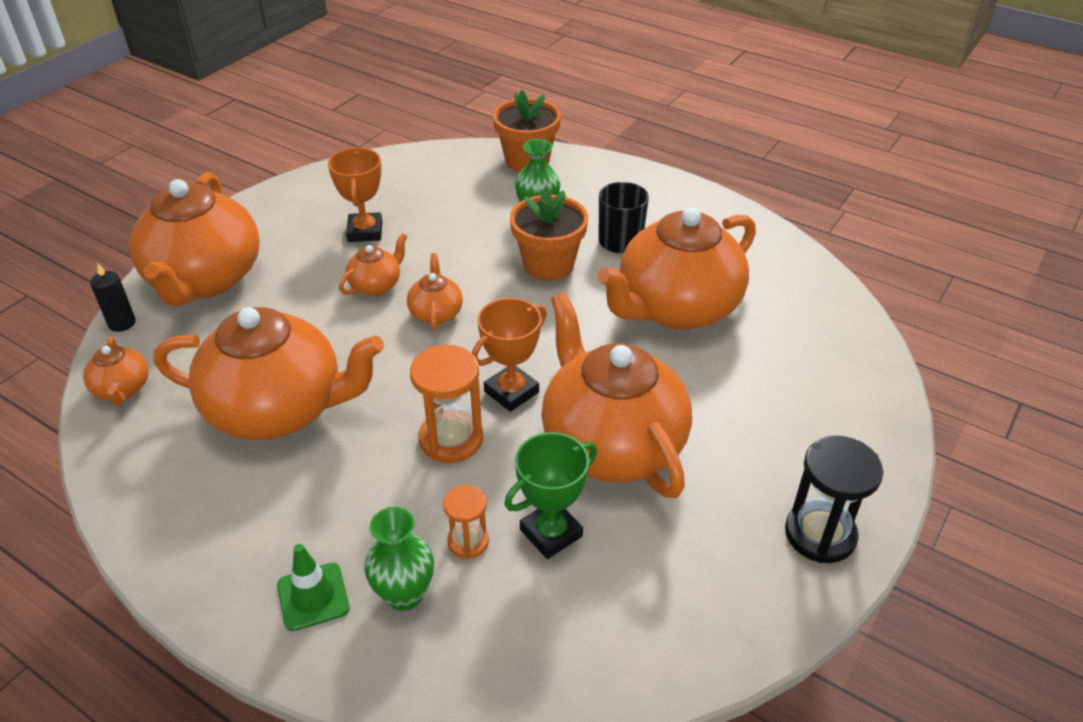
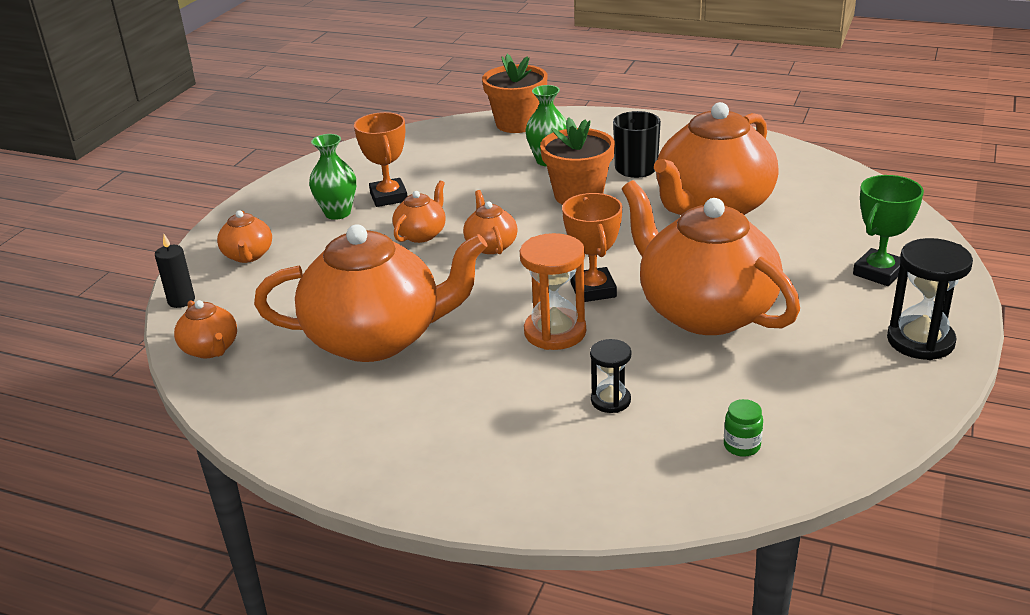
camera: 10 degrees left, 10 degrees down
orange teapot [129,172,260,306] -> orange teapot [217,210,272,263], size x0.44
green traffic cone [277,544,350,631] -> none
green vase [364,507,434,611] -> green vase moved to [309,134,356,220]
orange hourglass [443,485,489,559] -> black hourglass [590,339,631,413]
orange trophy [472,298,547,412] -> orange trophy turned 45 degrees counterclockwise [562,193,622,302]
green trophy [504,432,597,559] -> green trophy moved to [853,175,924,286]
none -> green jar [724,399,763,457]

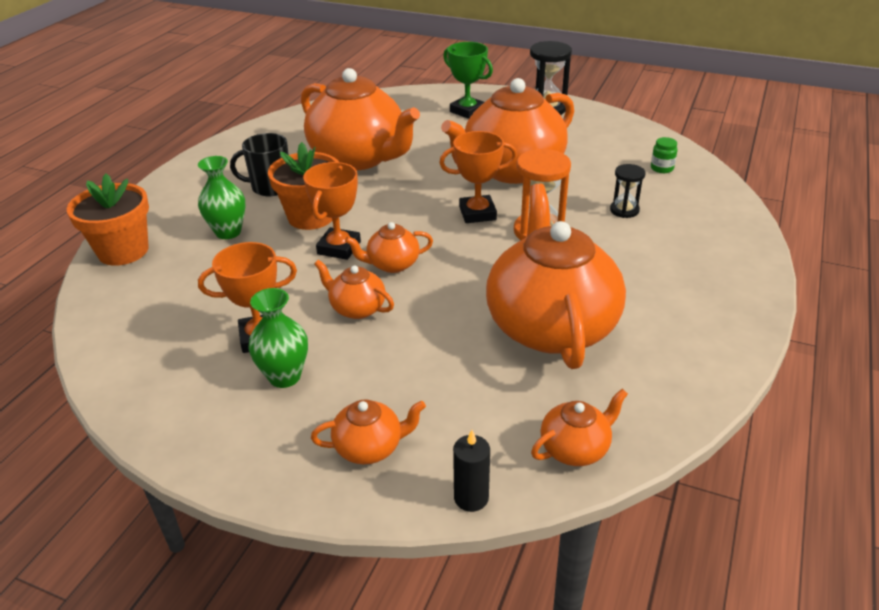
camera: 90 degrees left, 5 degrees up
none -> orange trophy [303,162,361,260]

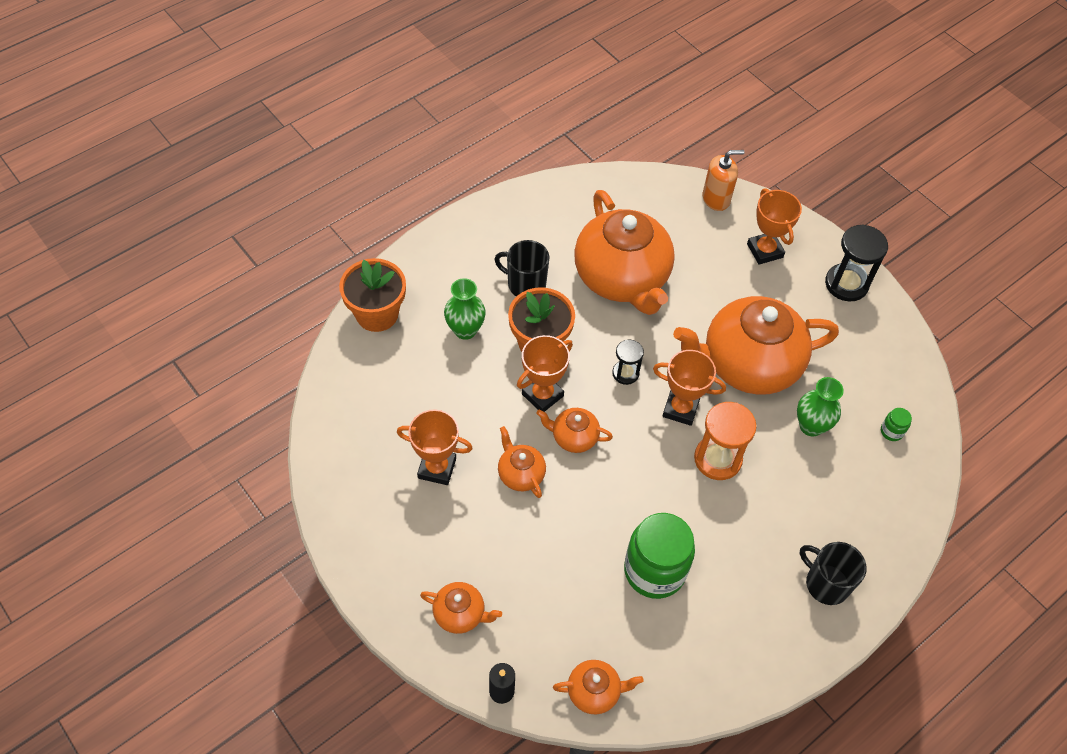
camera: 25 degrees right, 20 degrees up
green vase [249,288,308,388] -> green vase moved to [797,377,844,437]
green trophy [443,42,493,119] -> orange trophy [747,188,802,265]
orange teapot [486,183,626,369] -> green jar [624,513,695,599]
black hourglass [610,164,646,218] -> black hourglass moved to [612,340,644,385]
none -> orange soap dispenser [703,150,745,211]
none -> black mug [800,542,867,605]

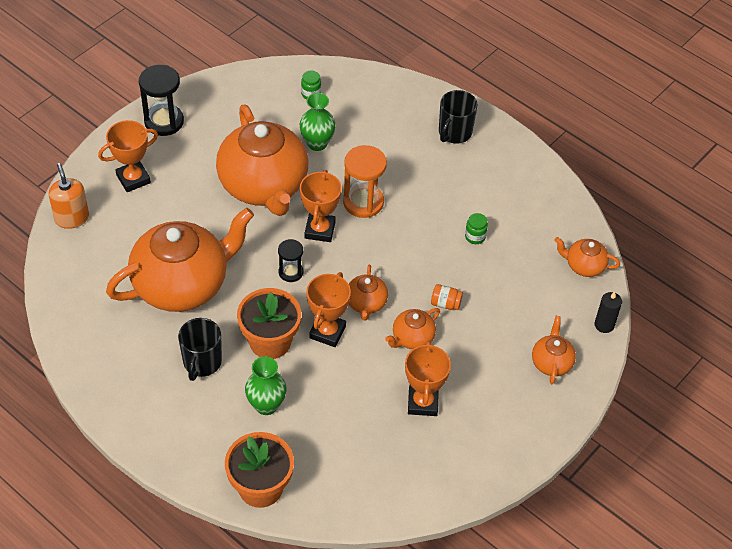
camera: 100 degrees left, 5 degrees down
orange trophy [517,335,573,412] -> orange trophy turned 75 degrees clockwise [306,272,351,347]
orange teapot [553,660,644,714] -> orange teapot turned 60 degrees counterclockwise [555,237,620,277]
green jar [624,513,695,599] -> green jar [465,213,488,244], size x0.41
none -> orange jar [431,284,463,310]

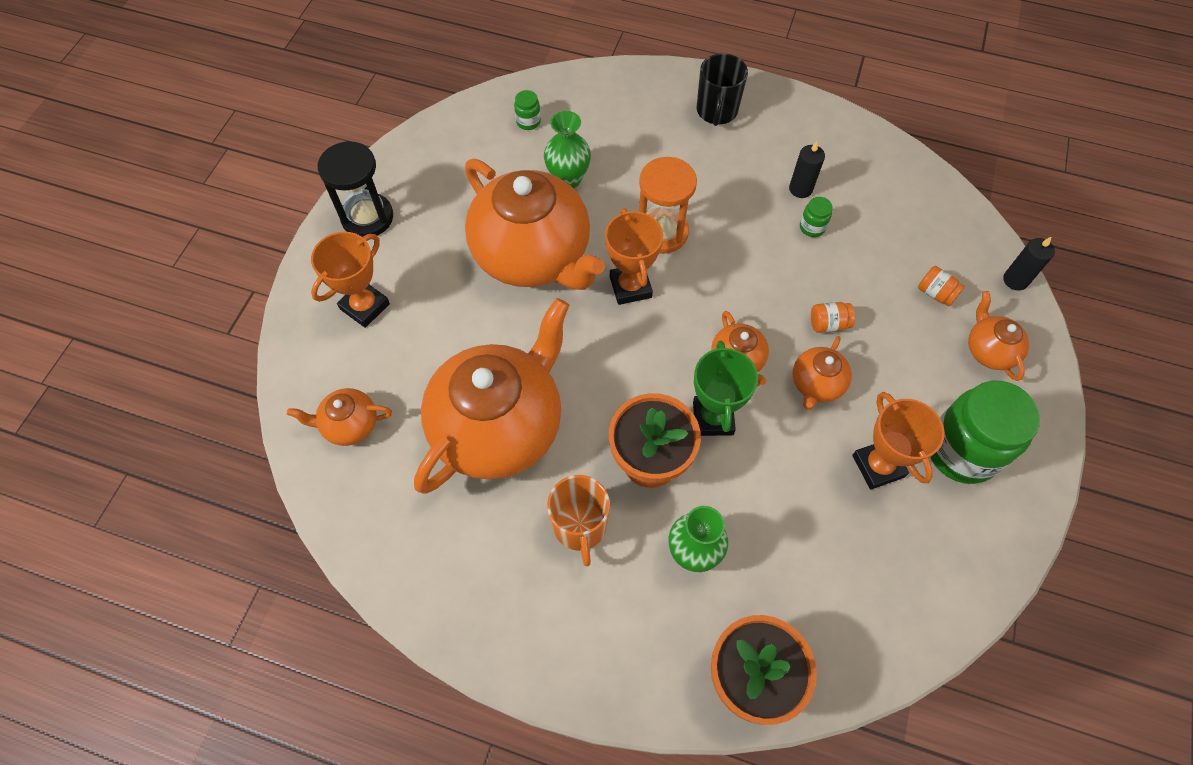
camera: 20 degrees left, 10 degrees up
orange soap dispenser [49,163,89,229] -> none
black mug [178,318,222,381] -> orange mug [547,475,610,567]
black hourglass [278,239,303,282] -> none
orange trophy [306,272,351,347] -> green trophy [693,340,758,436]
orange teapot [555,237,620,277] -> orange teapot moved to [287,388,392,446]
none -> black candle [789,141,825,198]
none -> orange jar [918,266,965,306]
none -> green jar [930,381,1040,484]

